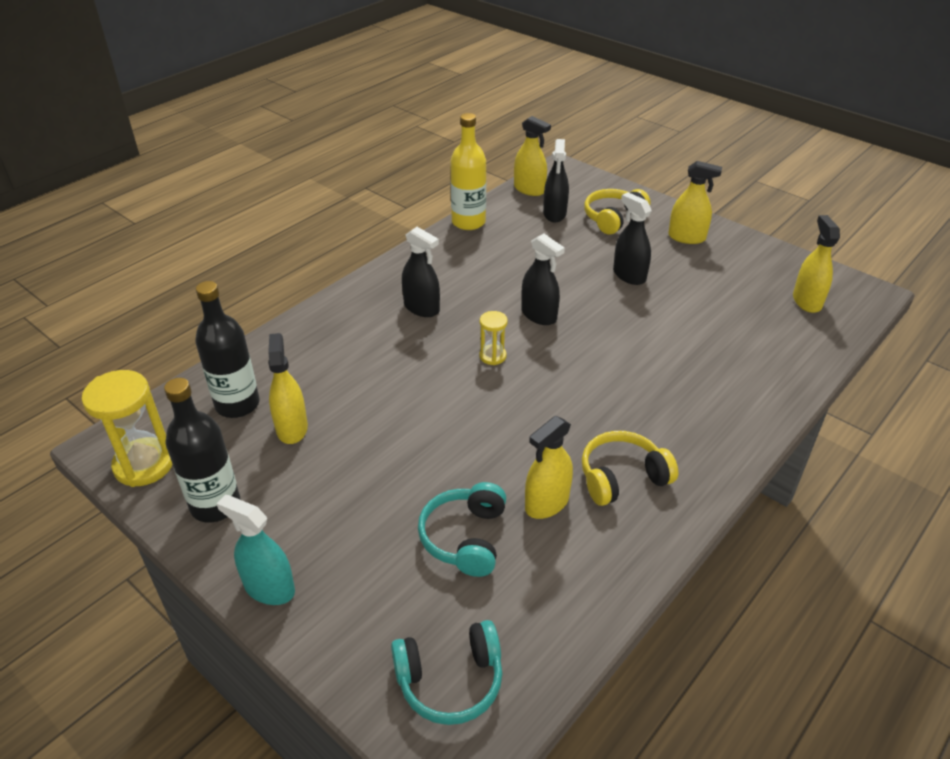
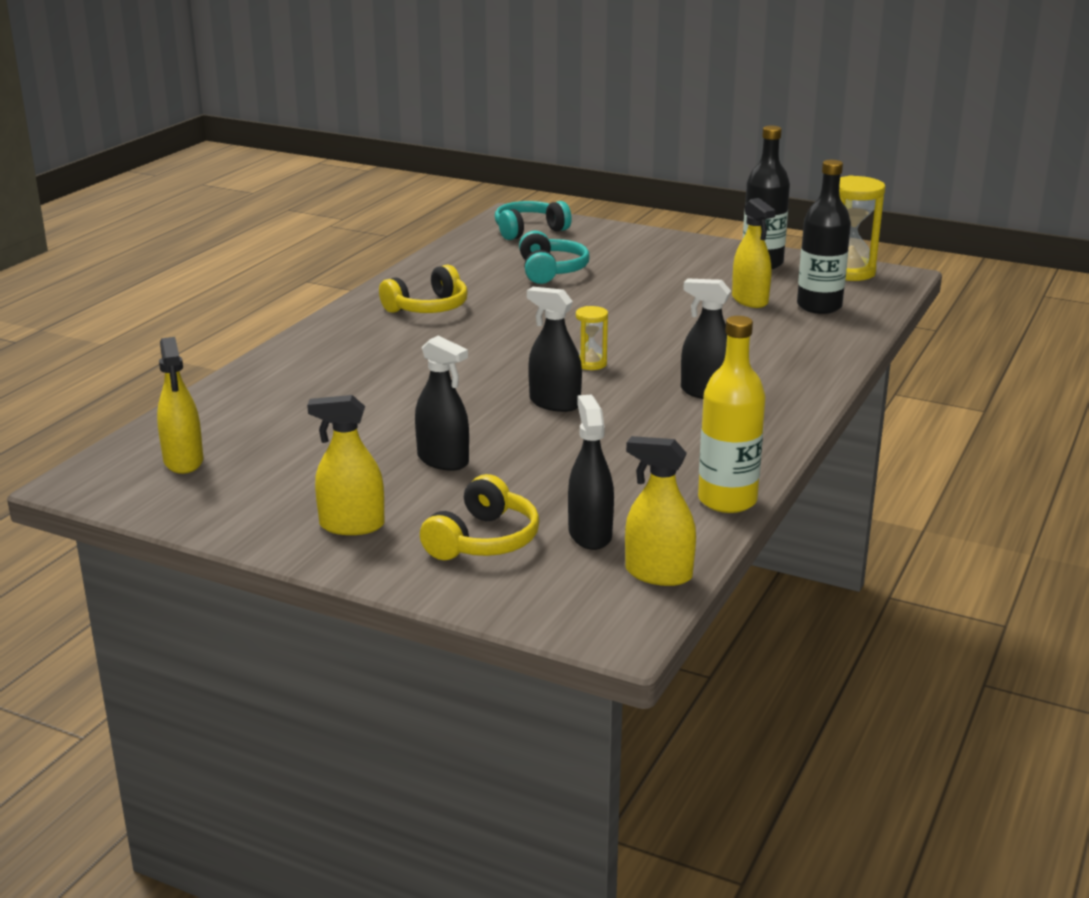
camera: 165 degrees right, 15 degrees down
turquoise spray bottle [217,495,295,605] -> none
yellow spray bottle [525,416,573,519] -> none

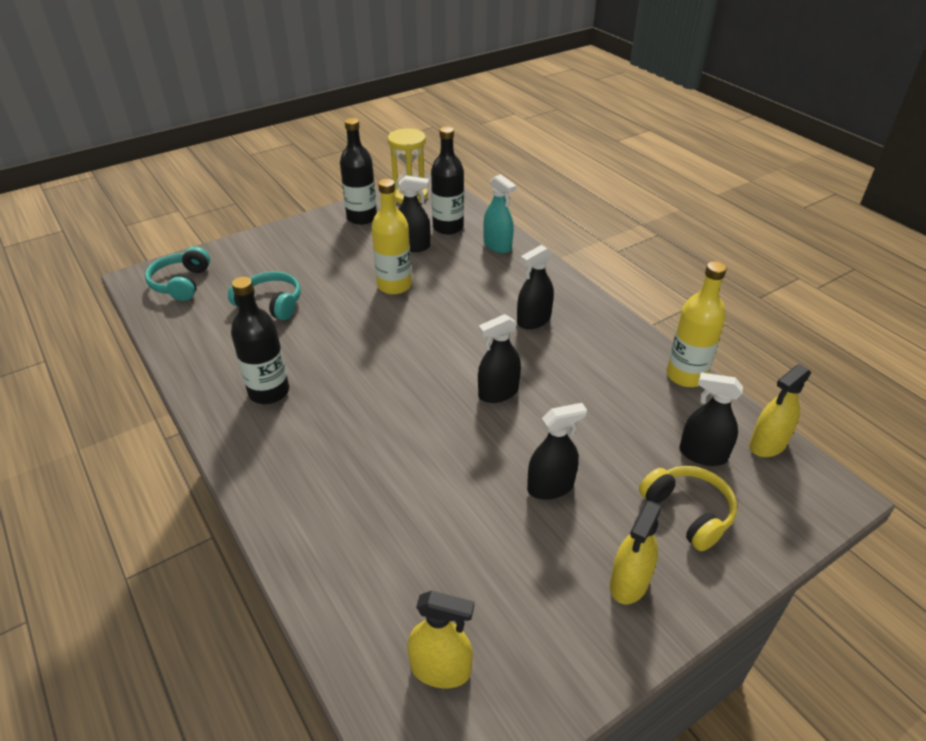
camera: 60 degrees left, 15 degrees up
yellow headphones [379,264,468,313] -> black bottle [231,277,289,404]
yellow hourglass [576,306,608,370] -> none
yellow spray bottle [732,198,776,308] -> black spray bottle [398,175,430,252]
none -> yellow bottle [371,179,412,295]
none -> turquoise spray bottle [483,174,516,254]

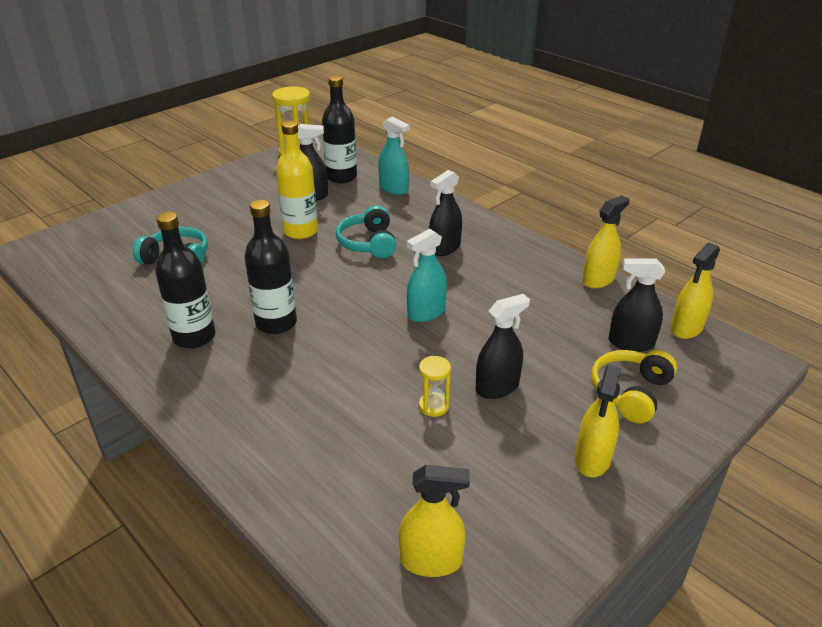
camera: 10 degrees left, 5 degrees down
turquoise headphones [145,247,210,301] -> turquoise headphones moved to [336,205,396,258]
black bottle [340,118,377,225] -> black bottle moved to [244,200,297,334]
black spray bottle [478,314,521,403] -> turquoise spray bottle [407,229,447,322]
yellow headphones [639,466,737,551] -> yellow headphones turned 105 degrees counterclockwise [591,350,677,424]
yellow bottle [666,261,727,387] -> yellow spray bottle [582,195,629,289]
none -> yellow hourglass [419,356,451,417]

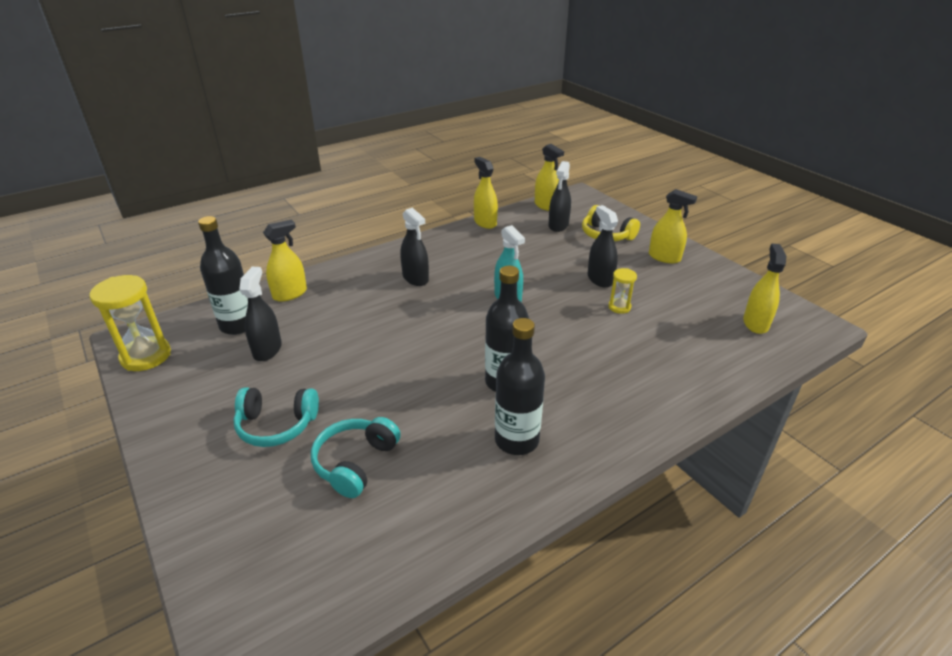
camera: 80 degrees left, 0 degrees up
yellow bottle [276,121,318,239] -> none
turquoise headphones [336,205,396,258] -> turquoise headphones moved to [233,387,319,447]
turquoise spray bottle [378,116,410,195] -> yellow spray bottle [263,220,307,302]

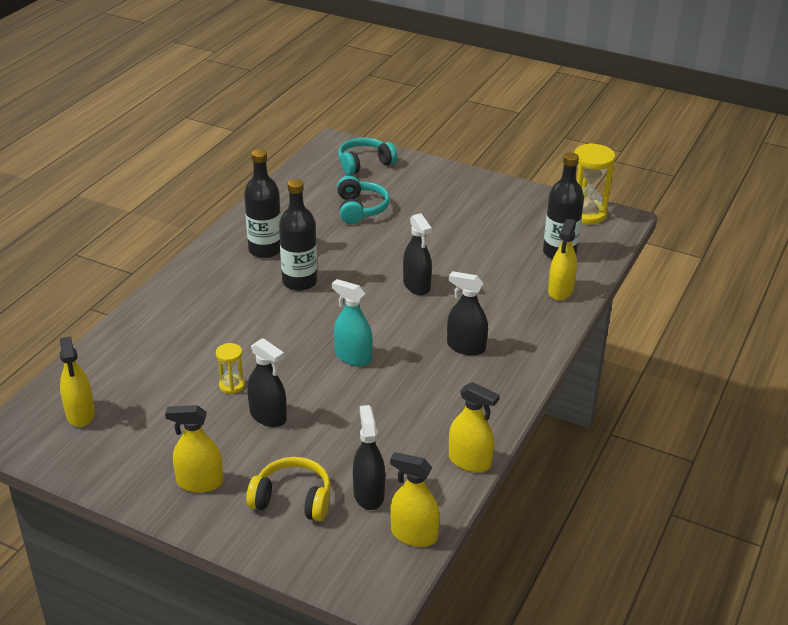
camera: 150 degrees right, 0 degrees up
turquoise headphones [233,387,319,447] -> turquoise headphones moved to [338,138,397,175]
black spray bottle [239,267,282,361] -> black spray bottle moved to [403,213,432,295]

